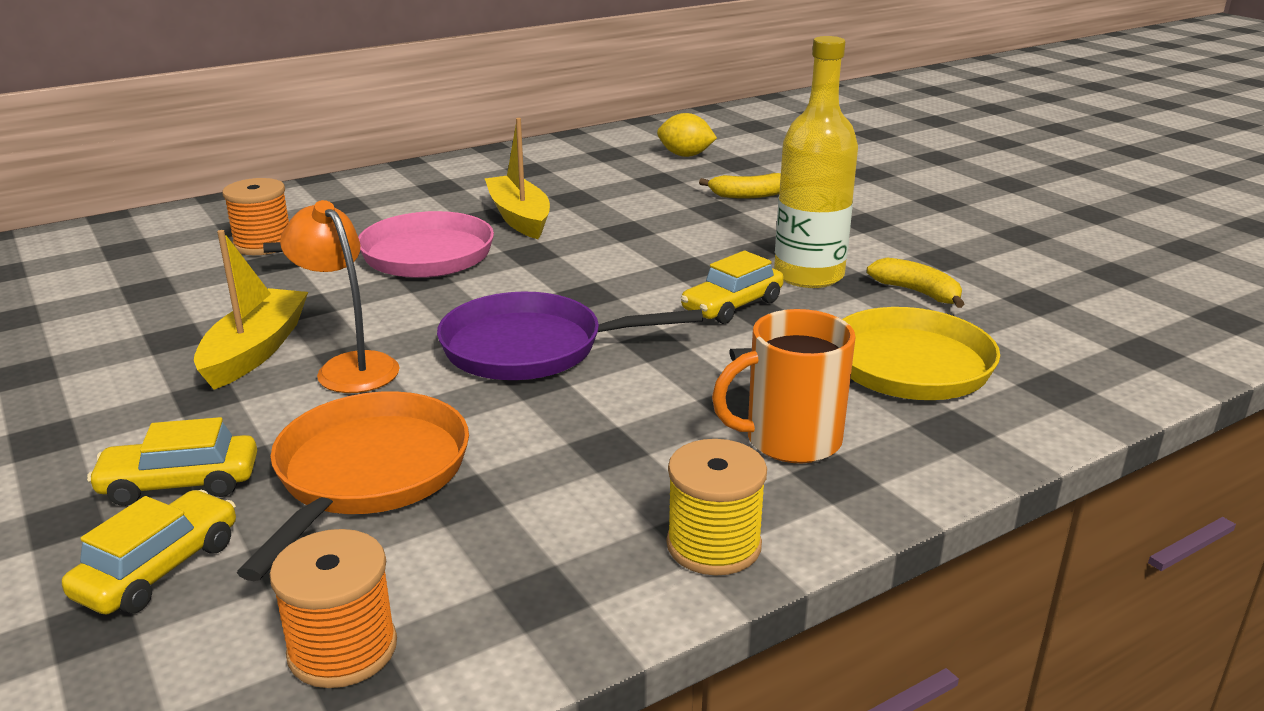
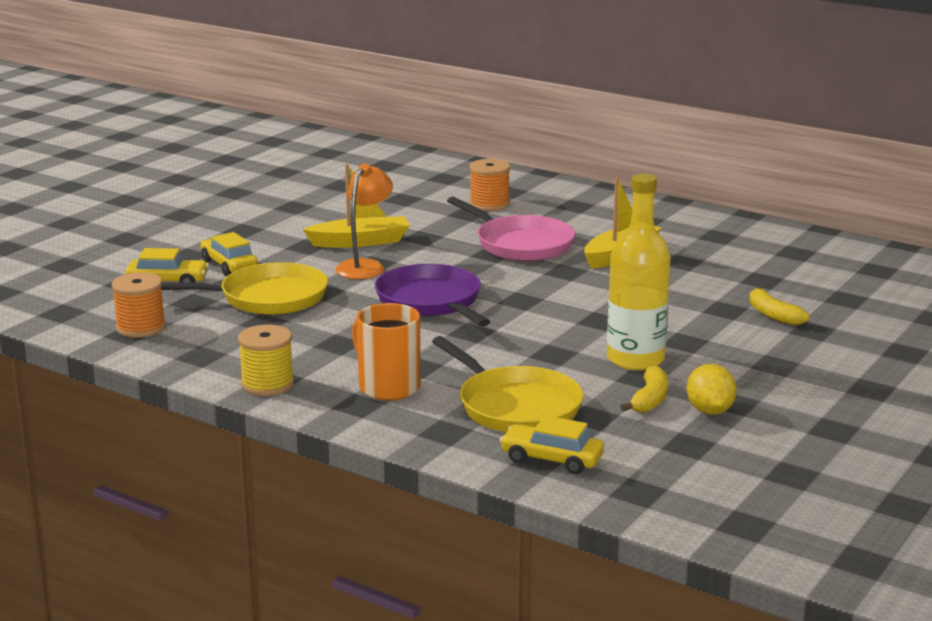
camera: 65 degrees right, 5 degrees down
orange pan [237,391,469,581] -> yellow pan [161,262,328,315]
yellow lemon [657,113,717,157] -> yellow lemon moved to [686,364,737,415]
yellow car [681,251,784,324] -> yellow car moved to [499,415,604,474]

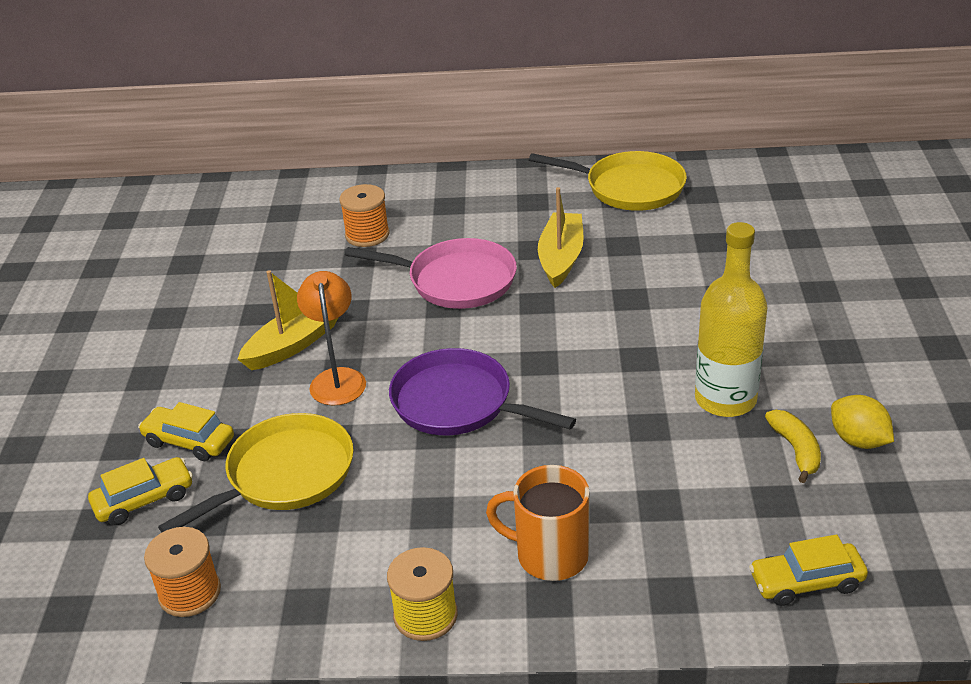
camera: 30 degrees left, 15 degrees up
yellow pan [432,336,584,432] -> yellow pan moved to [529,151,687,211]
yellow banana [749,286,809,326] -> none

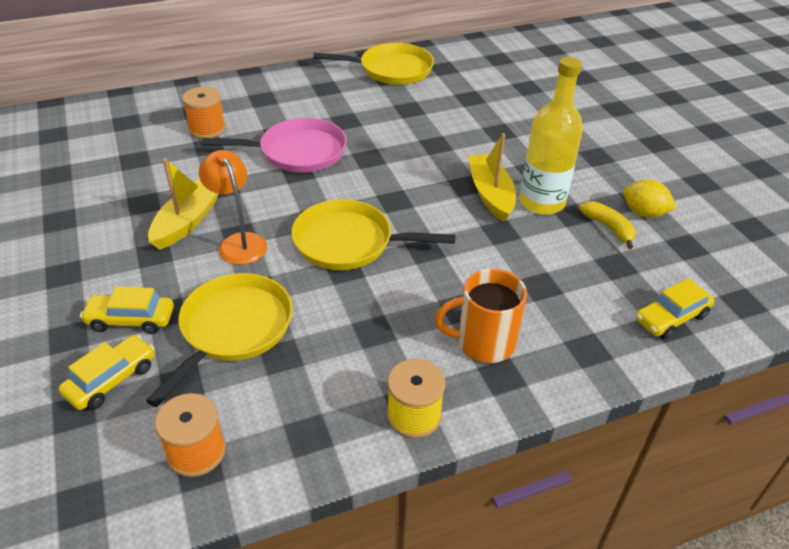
camera: 25 degrees left, 5 degrees up
purple pan [389,348,576,435] -> yellow pan [292,199,456,270]
yellow boat [538,187,584,288] -> yellow boat moved to [468,133,516,222]

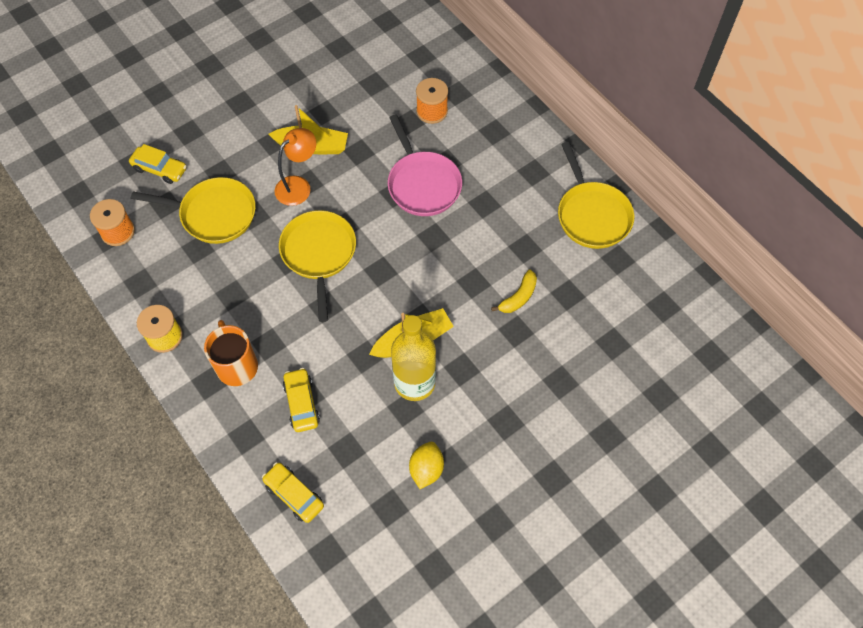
camera: 75 degrees right, 20 degrees up
yellow car [80,287,174,334] -> yellow car moved to [283,368,320,432]
yellow banana [579,201,636,249] -> yellow banana moved to [491,270,537,313]

